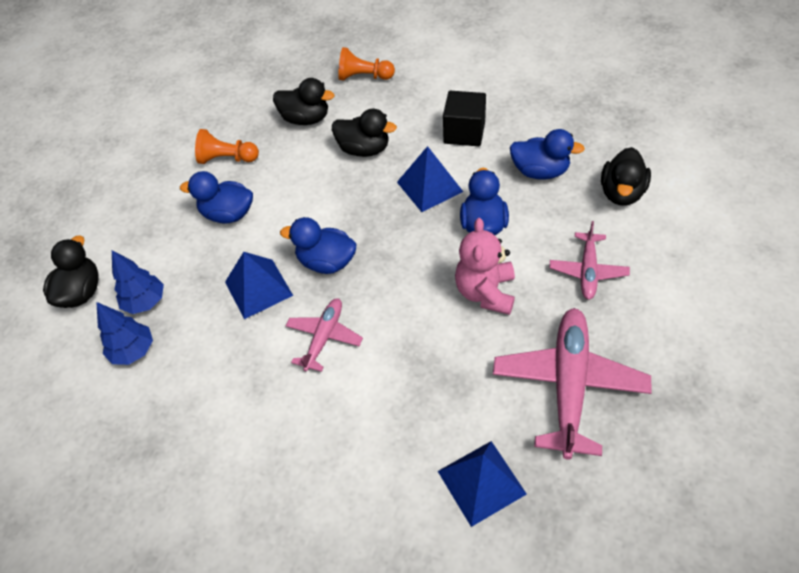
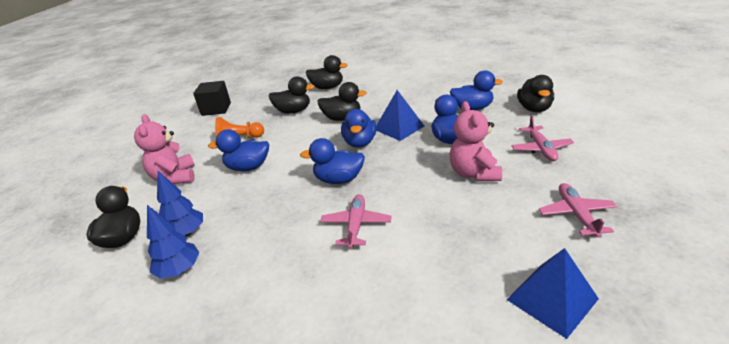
camera: 15 degrees left, 20 degrees down
blue pyramid [225,252,293,319] -> none
orange pawn [338,47,395,81] -> black duck [306,55,348,89]
black cube [443,91,486,146] -> black cube moved to [193,81,231,116]
pink plane [493,308,652,460] -> pink plane [539,183,617,238], size x0.56
none -> pink teddy bear [134,114,195,184]
none -> blue duck [341,109,376,147]

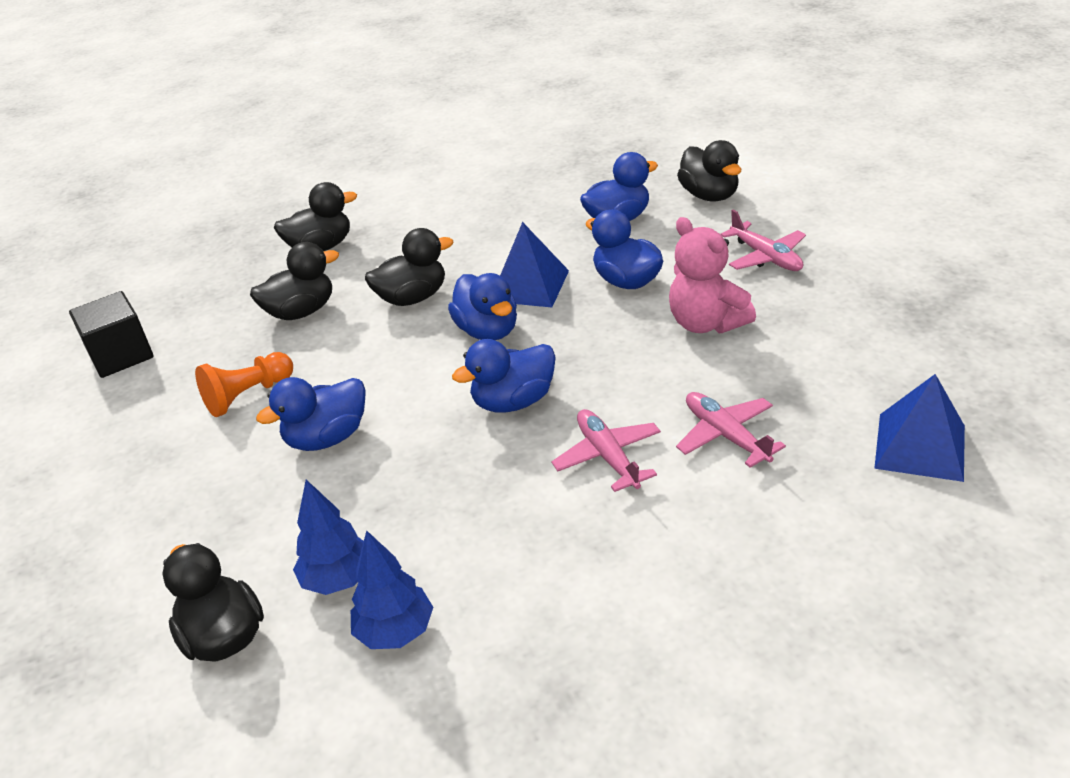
camera: 30 degrees left, 5 degrees up
pink teddy bear [134,114,195,184] -> none
pink plane [539,183,617,238] -> pink plane moved to [676,392,786,468]

